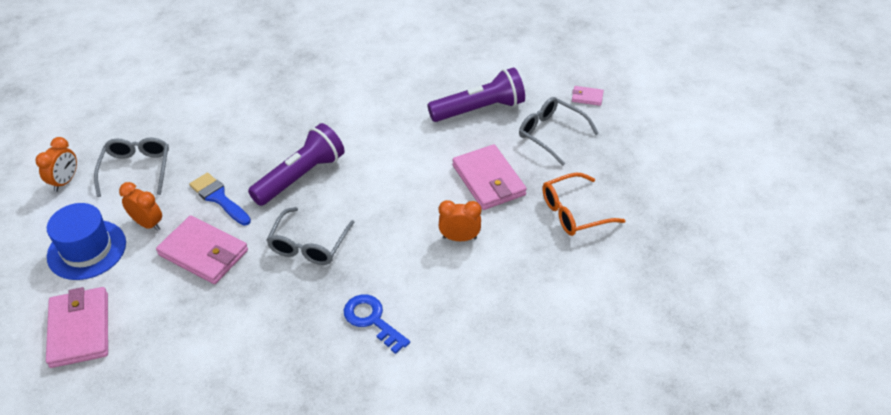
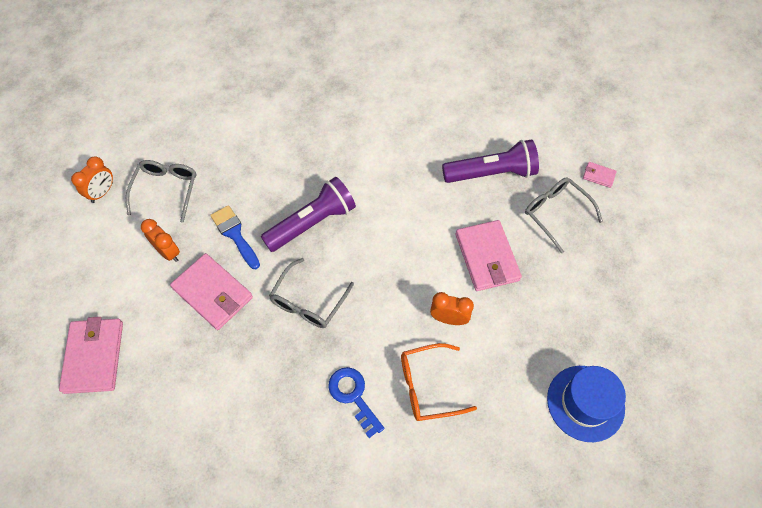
camera: 10 degrees right, 15 degrees up
blue hat [47,203,126,280] -> blue hat moved to [547,366,626,442]
orange glasses [542,173,626,236] -> orange glasses moved to [401,343,477,421]

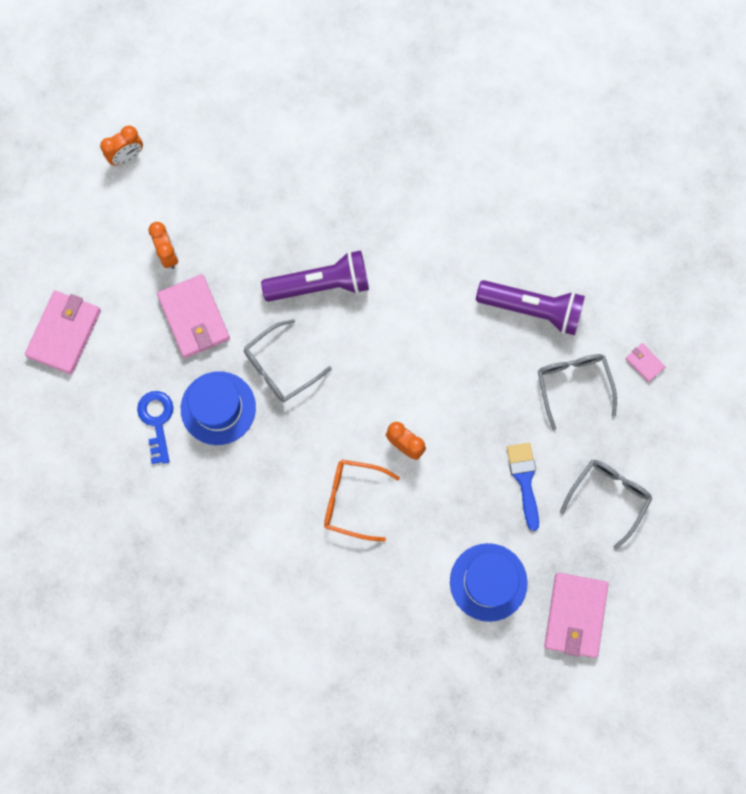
camera: 25 degrees right, 15 degrees up
grey glasses [126,160,197,223] -> grey glasses moved to [560,460,652,549]
blue brush [210,205,260,269] -> blue brush moved to [507,443,539,531]
blue key [328,367,384,438] -> blue key moved to [137,391,173,464]
pink wallet [456,220,522,291] -> pink wallet moved to [544,573,609,658]
none -> blue hat [181,371,256,445]

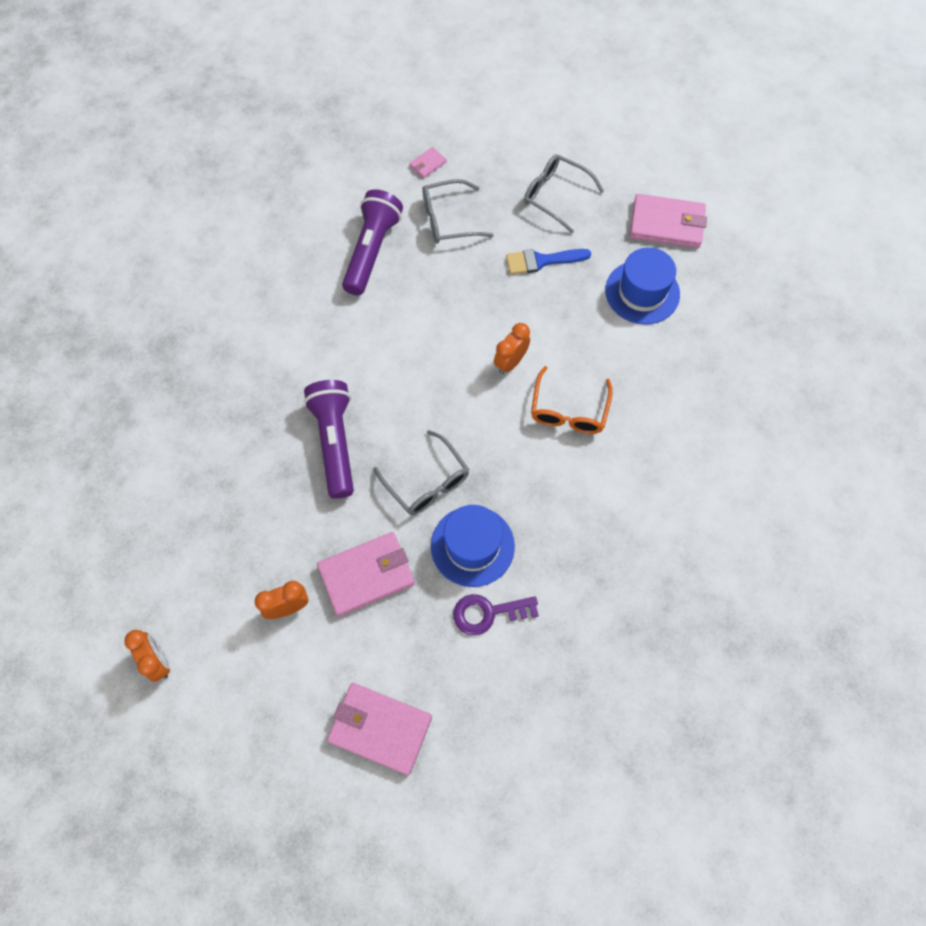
camera: 90 degrees left, 10 degrees down
blue key [137,391,173,464] -> purple key [453,594,539,635]

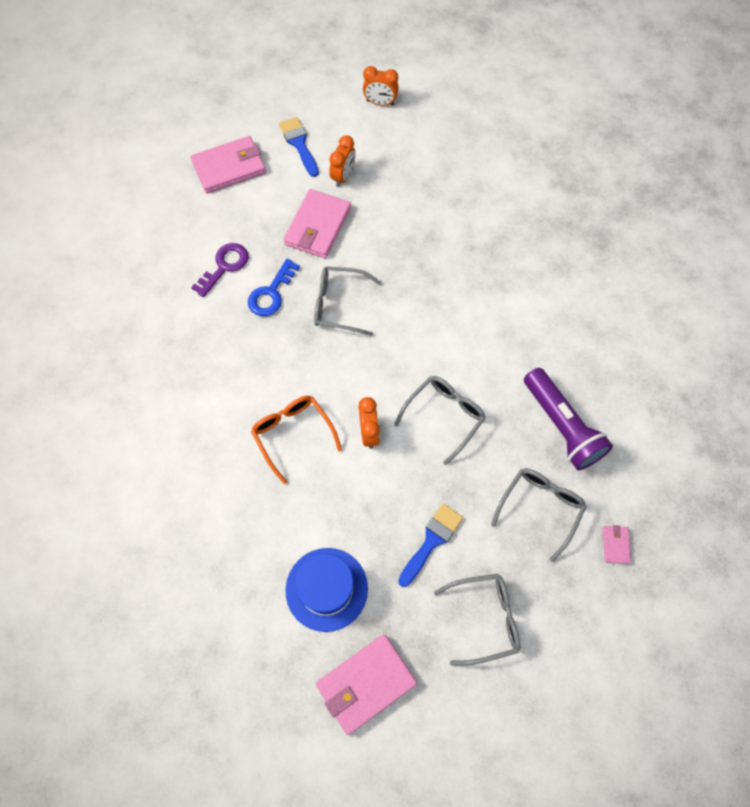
camera: 135 degrees right, 0 degrees up
purple flashlight [304,380,354,499] -> none
blue hat [431,505,515,587] -> blue key [248,259,300,316]
none -> blue brush [279,117,319,177]
none -> grey glasses [394,376,486,465]

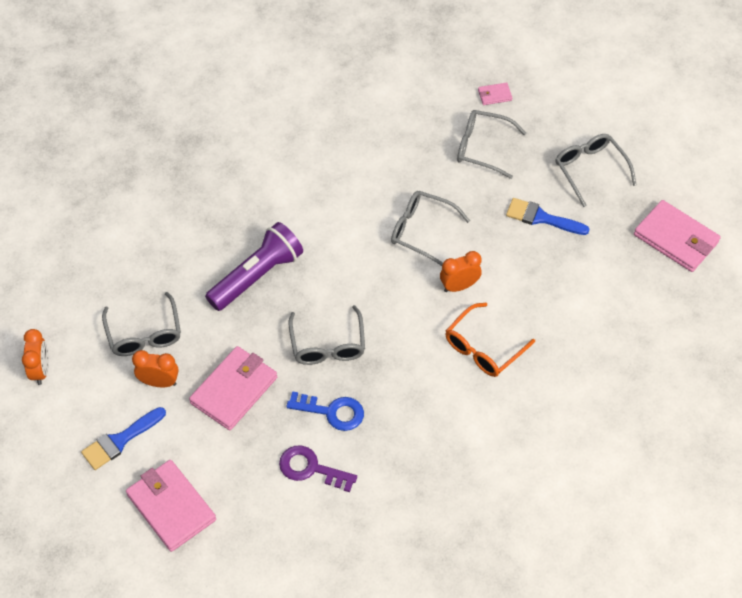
camera: 105 degrees left, 10 degrees down
pink wallet [283,189,351,258] -> pink wallet turned 60 degrees counterclockwise [189,346,277,430]
blue hat [285,548,368,632] -> none
purple flashlight [524,368,613,470] -> purple flashlight moved to [205,222,303,311]
none -> grey glasses [102,292,181,356]

